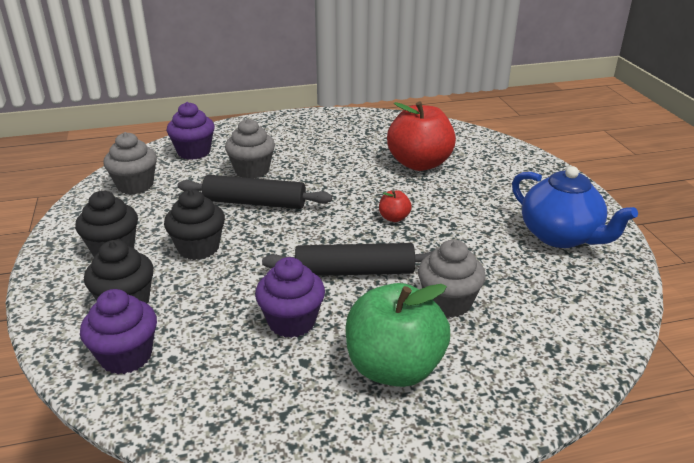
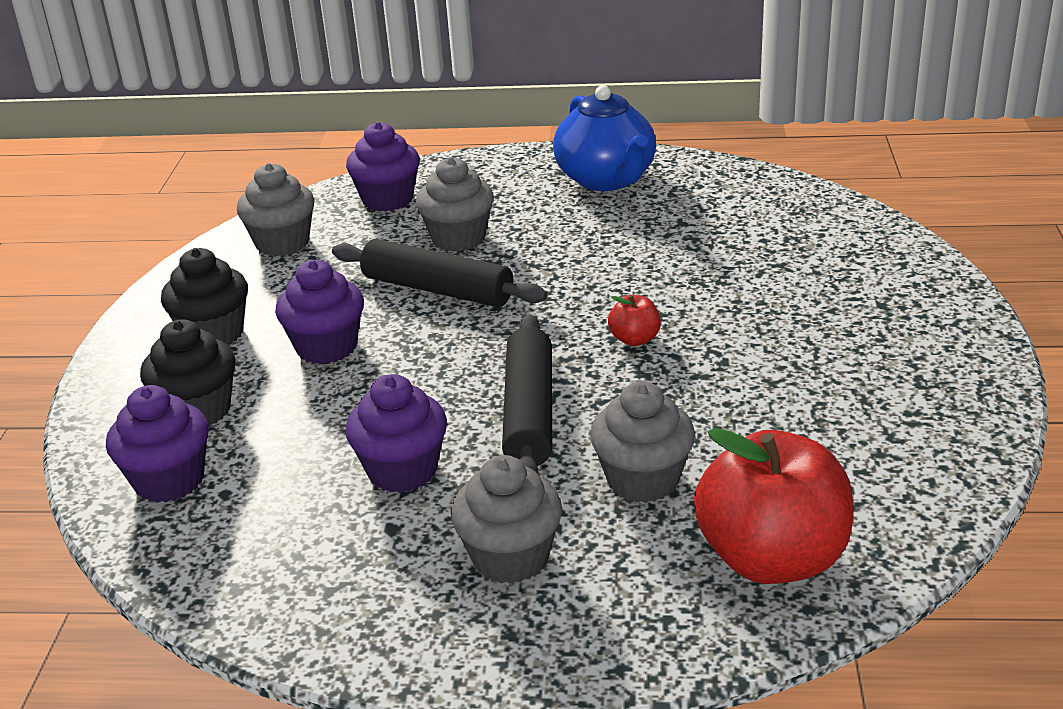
camera: 20 degrees right, 0 degrees up
black cupcake [164,189,225,260] -> purple cupcake [275,260,364,364]
black rolling pin [262,243,433,276] -> black rolling pin turned 75 degrees clockwise [502,314,552,475]
green apple [346,283,450,387] -> grey cupcake [451,455,562,584]
red apple [387,102,456,171] -> red apple moved to [694,428,853,584]
blue teapot [512,166,638,248] -> blue teapot moved to [553,85,656,191]

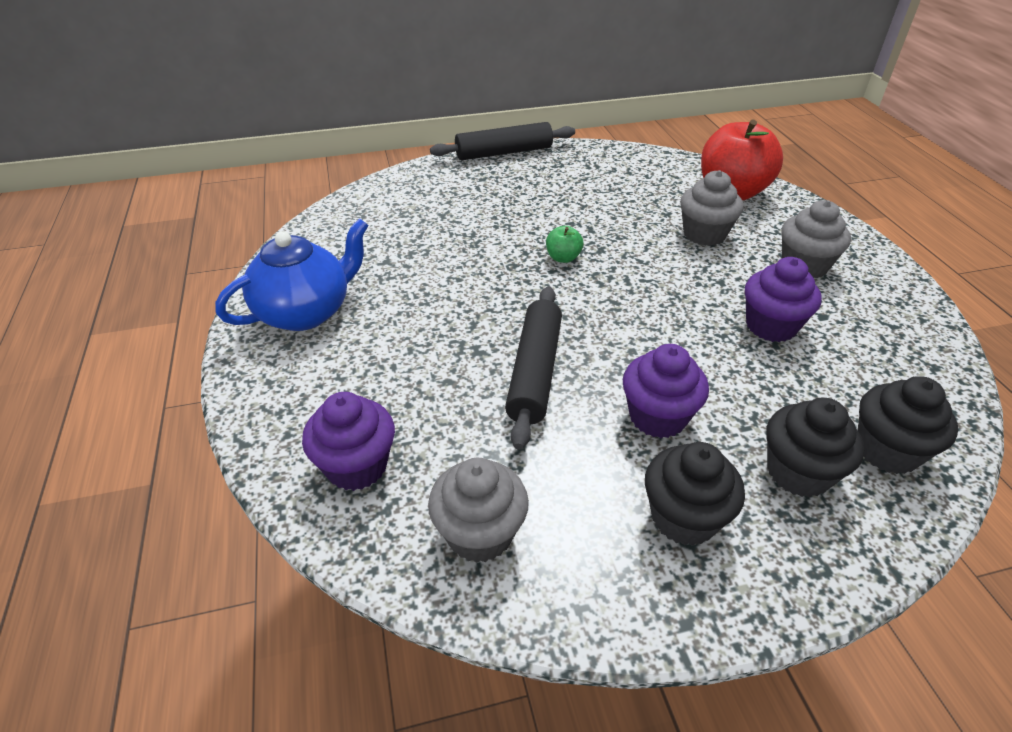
camera: 110 degrees left, 10 degrees up
purple cupcake [106,385,209,503] -> black cupcake [858,376,958,474]
grey cupcake [416,157,494,251] -> none
black rolling pin [502,314,552,475] -> black rolling pin moved to [430,122,575,160]
red apple [608,295,661,346] -> green apple [546,226,584,263]

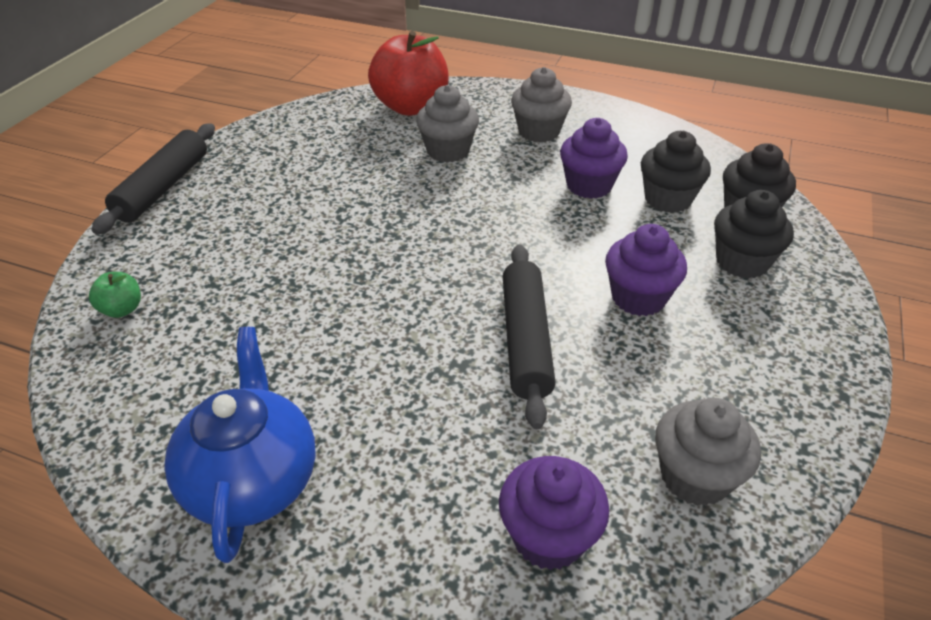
camera: 55 degrees left, 0 degrees up
black rolling pin [505,286,562,450] -> black rolling pin turned 45 degrees clockwise [503,245,556,429]
green apple [546,226,584,263] -> green apple moved to [89,272,141,318]
black cupcake [645,442,745,546] -> black cupcake moved to [641,131,711,213]

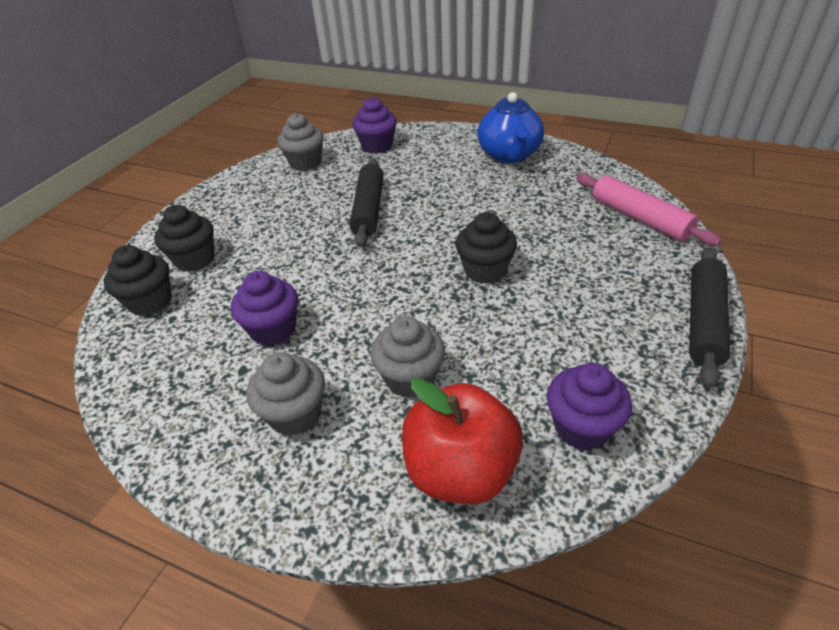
camera: 175 degrees left, 0 degrees up
green apple [89,272,141,318] -> pink rolling pin [576,174,722,246]
purple cupcake [605,224,687,316] -> purple cupcake moved to [547,363,632,450]
black cupcake [641,131,711,213] -> black cupcake moved to [455,212,517,284]

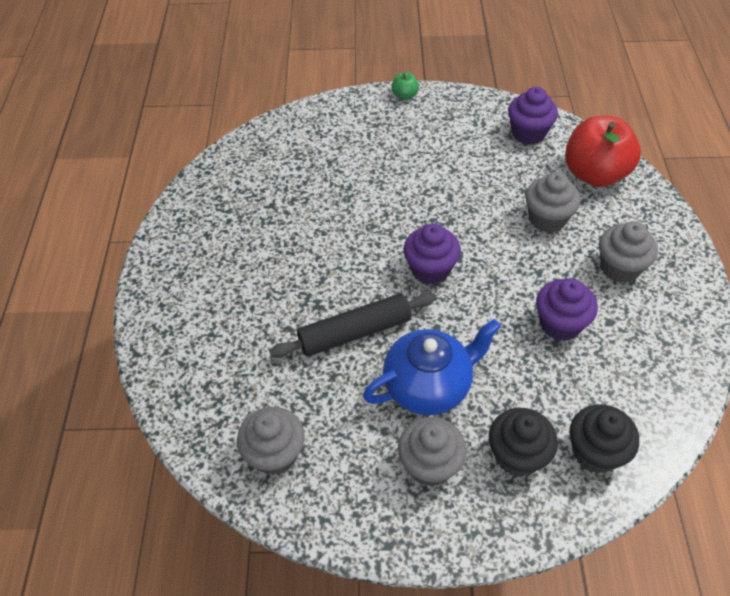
camera: 115 degrees left, 10 degrees up
purple cupcake [352,97,397,154] -> purple cupcake moved to [404,223,461,285]
black cupcake [455,212,517,284] -> none
blue teapot [478,92,544,163] -> blue teapot moved to [363,319,501,415]
pink rolling pin [576,174,722,246] -> none
black rolling pin [689,247,730,388] -> green apple [391,72,419,100]
none -> grey cupcake [398,417,467,486]

